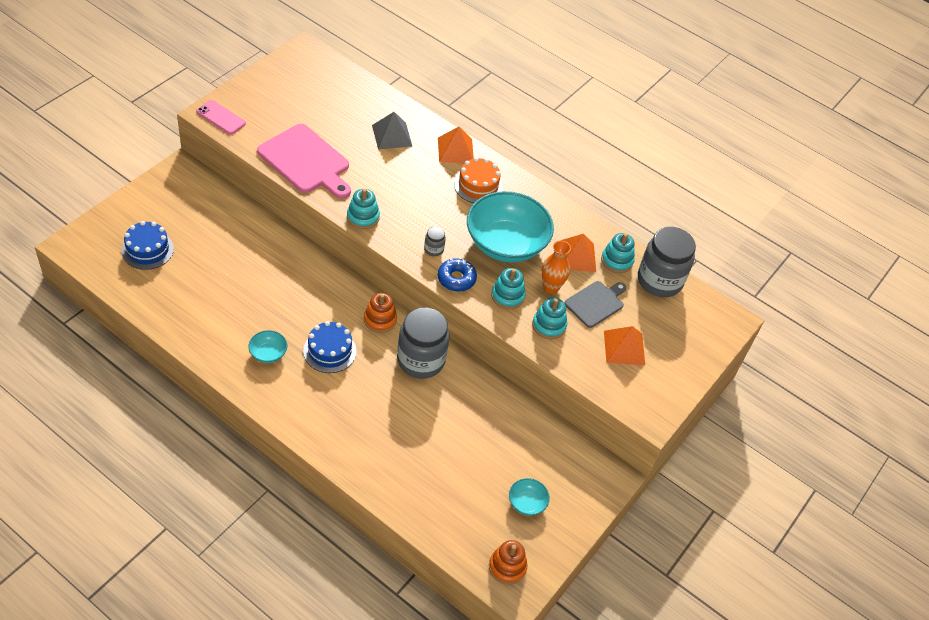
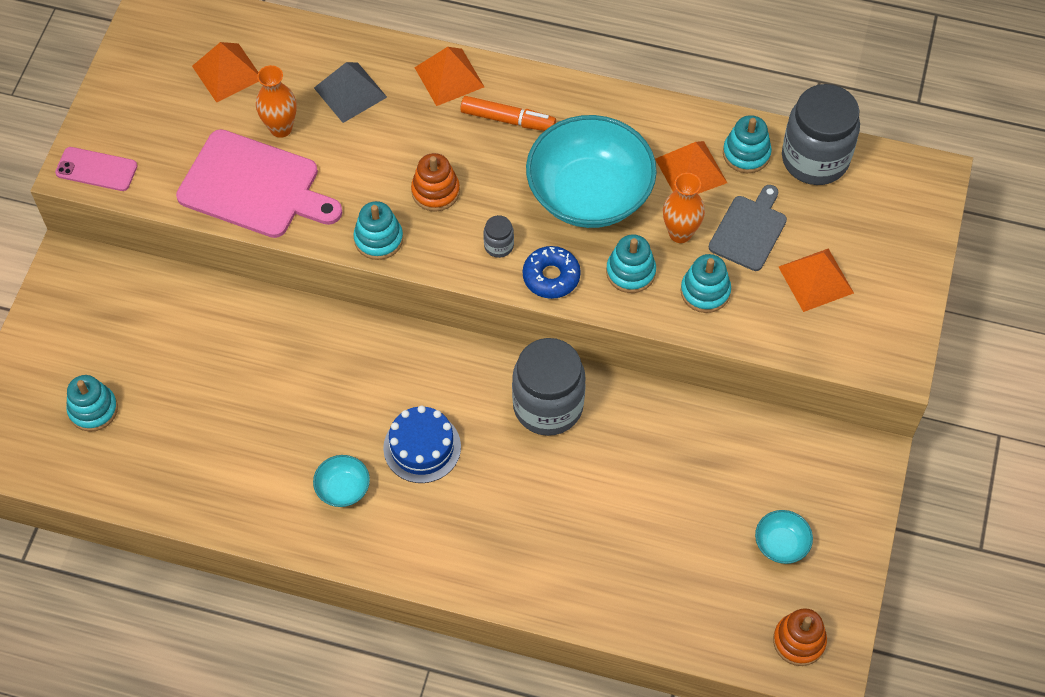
camera: 15 degrees left, 10 degrees up
blue cake [122,221,174,270] -> turquoise stacking toy [66,375,118,432]
orange stacking toy [364,293,397,333] -> orange stacking toy moved to [411,153,460,212]
orange cake [454,157,503,203] -> orange marker [460,96,556,131]
none -> orange pyramid [192,42,259,103]
none -> orange vase [256,65,297,138]

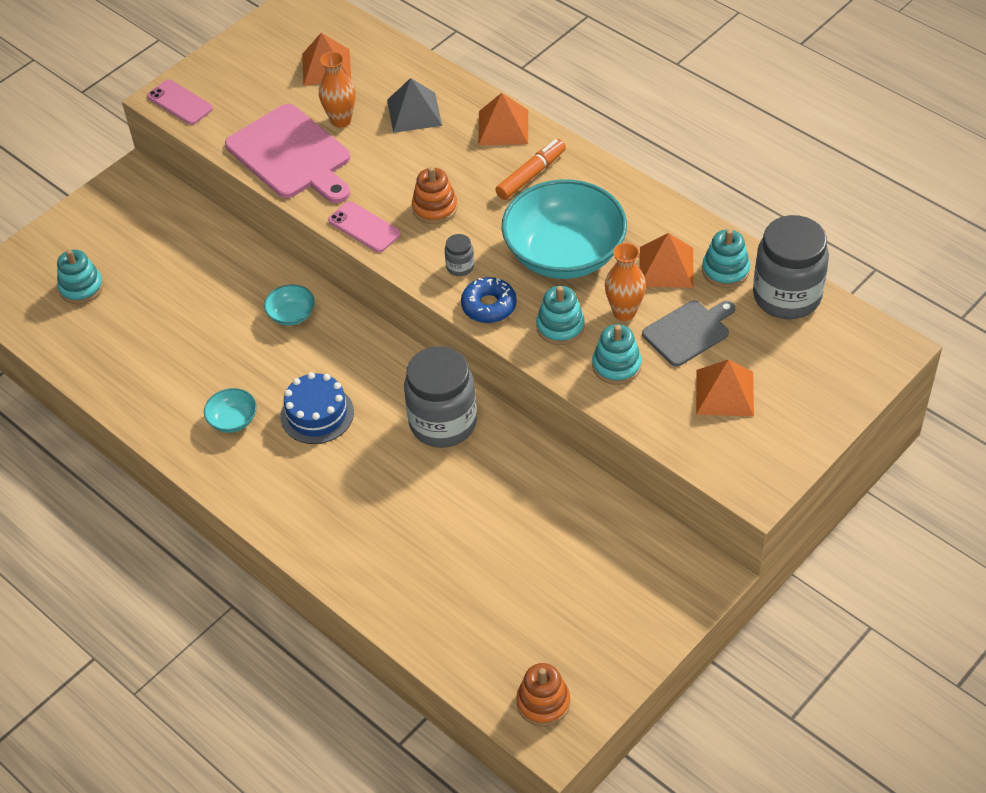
camera: 30 degrees right, 10 degrees down
turquoise stacking toy [353,201,403,260] -> pink phone [328,201,401,252]
orange marker [460,96,556,131] -> orange marker turned 90 degrees counterclockwise [495,139,566,200]
turquoise bowl [755,510,813,564] -> turquoise bowl moved to [264,284,315,326]

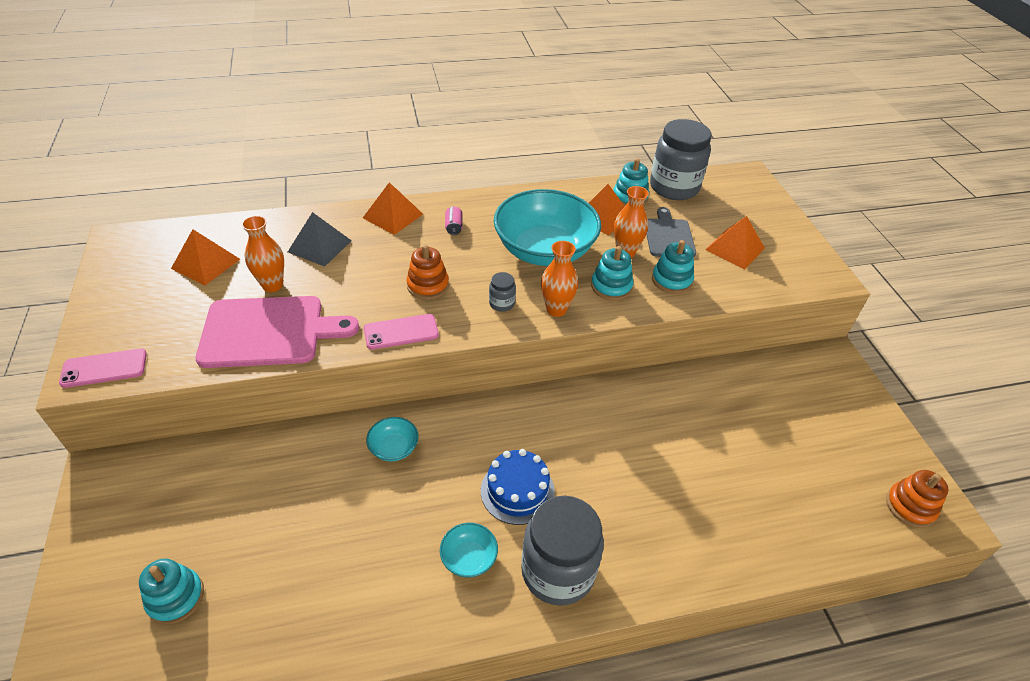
camera: 60 degrees left, 5 degrees down
grey jar [404,346,477,448] -> grey jar moved to [521,496,604,606]
blue donut [461,277,517,323] -> orange vase [541,241,578,317]
orange marker [495,139,566,200] -> pink can [445,206,463,235]

